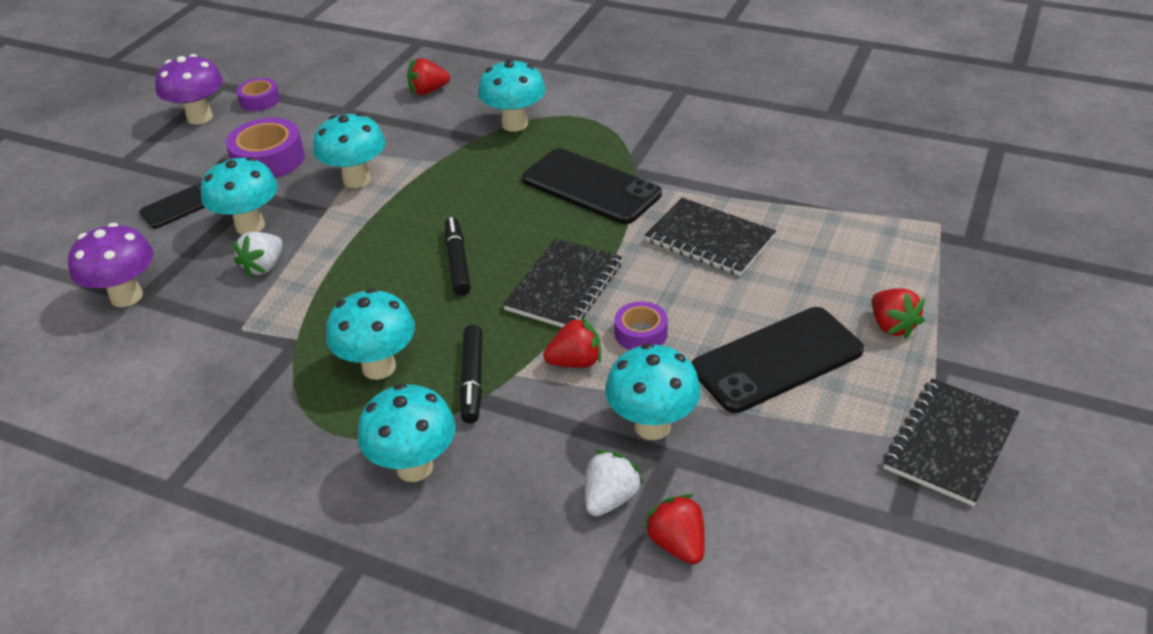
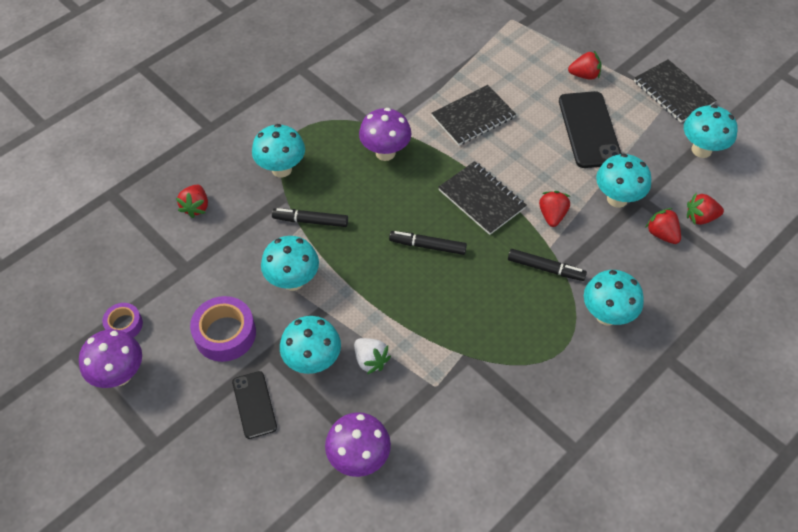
camera: 70 degrees left, 15 degrees up
turquoise mushroom [326,288,415,380] -> turquoise mushroom moved to [684,105,737,158]
black phone [522,148,662,224] -> purple mushroom [359,108,411,161]
white strawberry [585,450,644,516] -> red strawberry [645,208,681,244]
purple tape [614,301,668,350] -> none
none -> black marker [272,208,348,227]

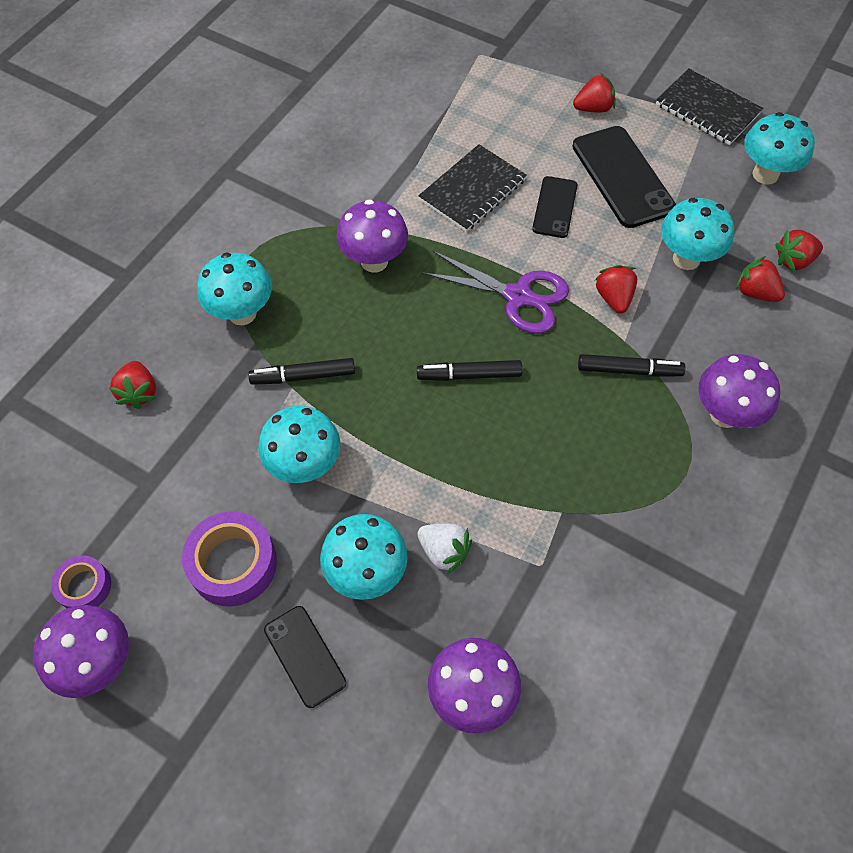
camera: 15 degrees left, 5 degrees up
black notebook [438,161,527,235] -> purple scissors [421,251,569,334]
turquoise mushroom [584,270,644,326] -> purple mushroom [698,354,780,428]
none -> black phone [532,176,577,238]

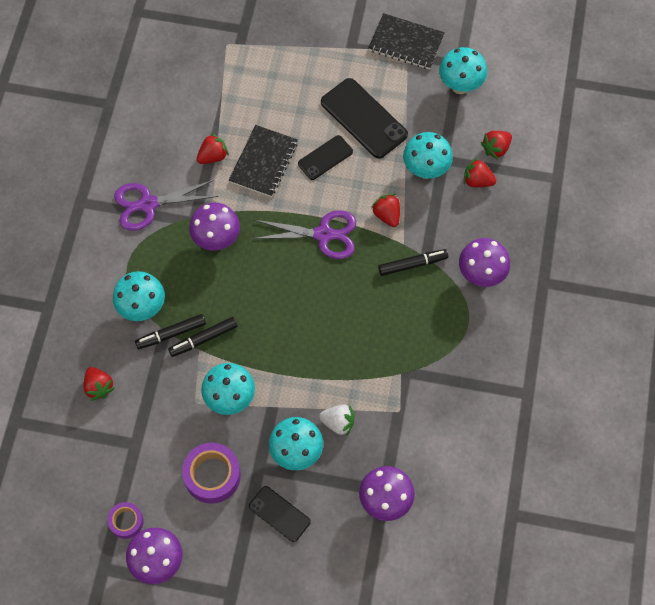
camera: 20 degrees left, 5 degrees up
black marker [417,360,523,381] -> black marker moved to [135,314,206,349]
black phone [532,176,577,238] -> black phone turned 60 degrees clockwise [298,135,353,180]
red strawberry [573,74,615,112] -> red strawberry moved to [197,133,229,164]
none -> purple scissors [114,180,219,231]

